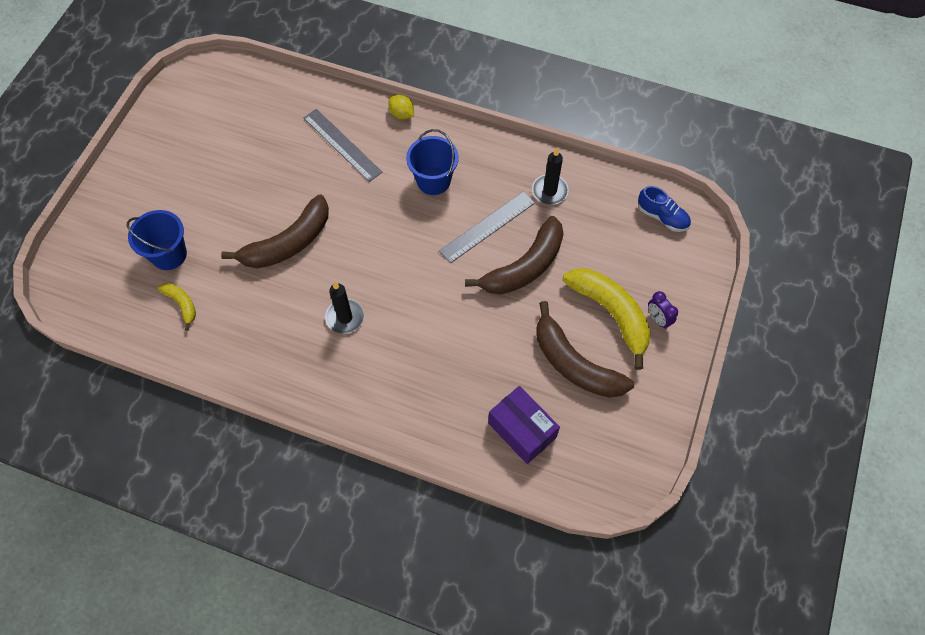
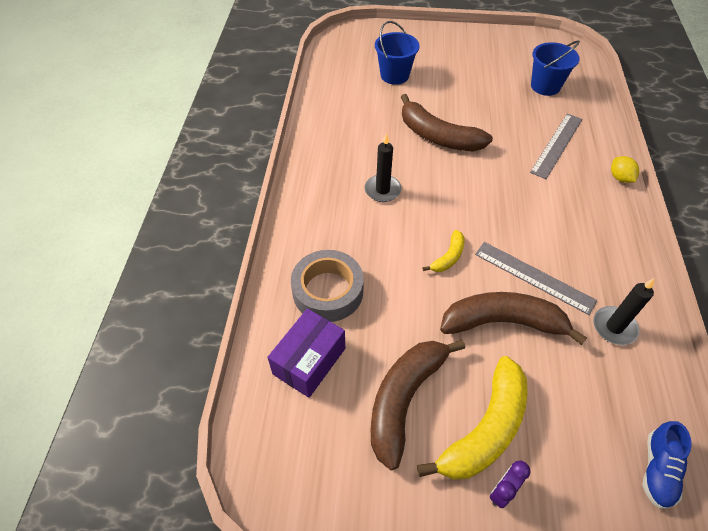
camera: 75 degrees right, 10 degrees down
yellow banana [157,283,196,331] -> yellow banana moved to [422,230,465,272]
yellow lemon [388,95,414,120] -> yellow lemon turned 45 degrees counterclockwise [611,156,639,183]
blue bucket [406,129,459,195] -> blue bucket moved to [531,40,580,96]
brown banana [465,216,563,294] -> brown banana turned 150 degrees clockwise [440,292,587,345]
none -> grey tape [291,250,364,322]

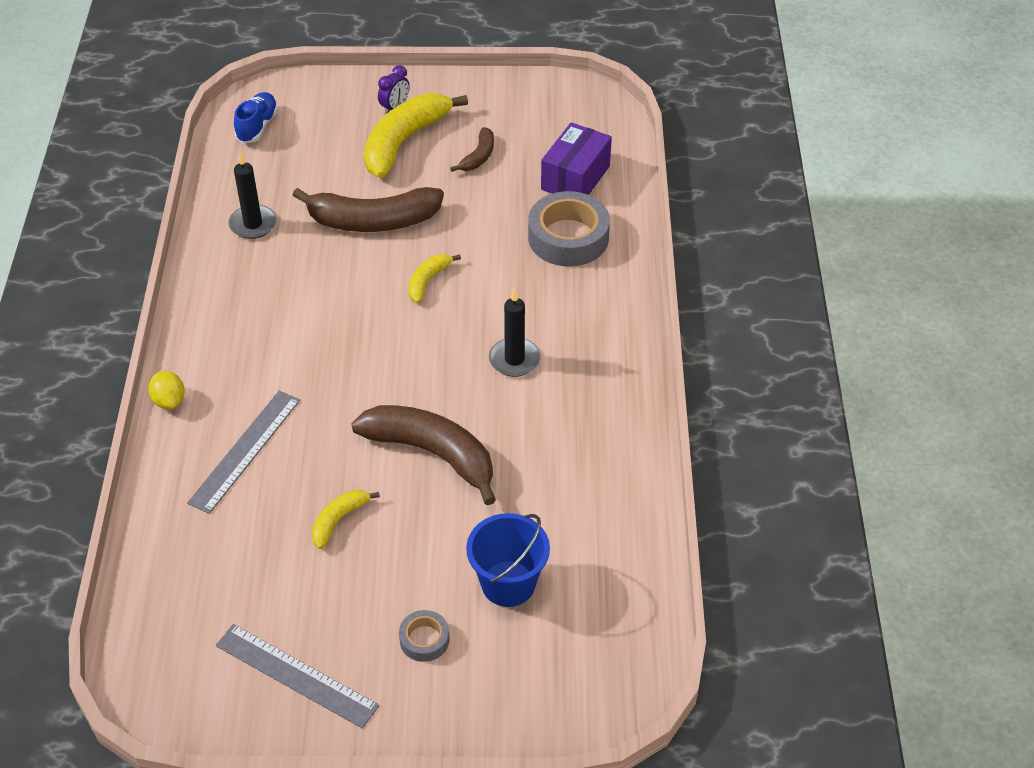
camera: 175 degrees right, 5 degrees down
brown banana [371,340,465,470] -> brown banana [450,127,494,172], size x0.49
grey ruler [475,242,597,315] -> grey ruler moved to [216,624,379,729]
blue bucket [531,40,580,96] -> none
none -> yellow banana [312,490,380,549]
none -> grey tape [399,610,450,662]

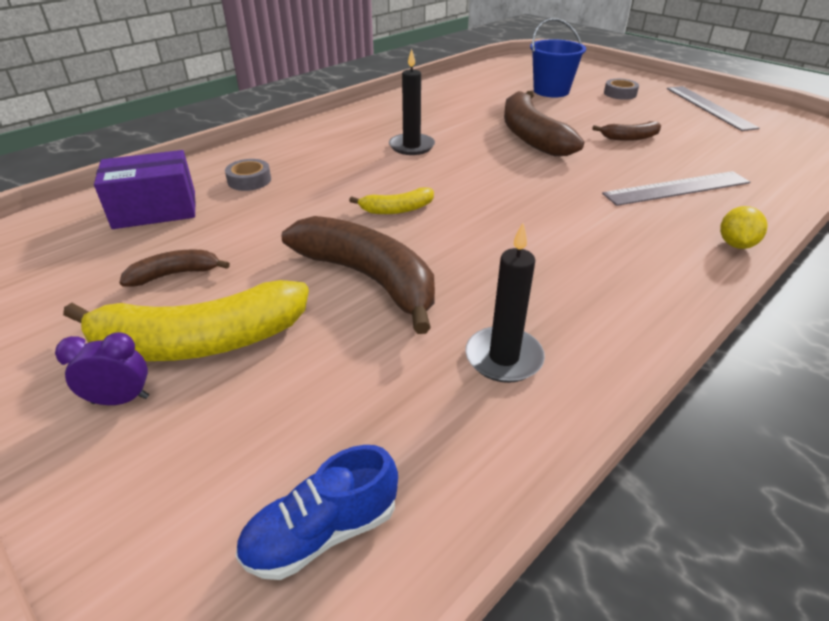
camera: 135 degrees left, 10 degrees down
yellow banana [312,490,380,549] -> brown banana [592,121,661,141]
grey tape [528,191,610,266] -> grey tape [225,159,271,191], size x0.50

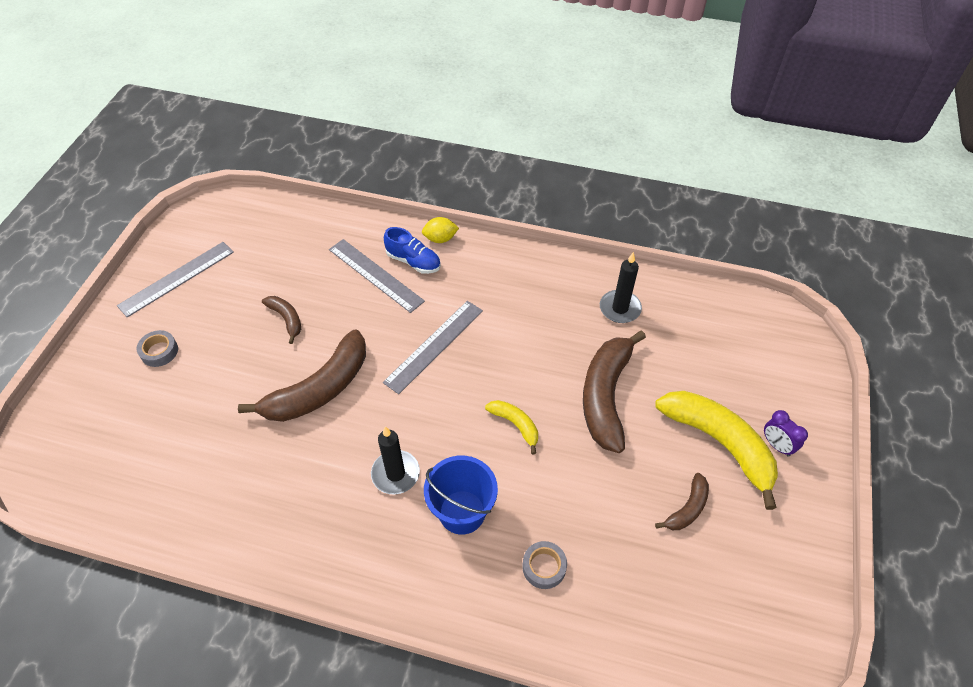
camera: 120 degrees left, 15 degrees up
purple box [94,150,196,229] -> none
brown banana [119,249,230,287] -> brown banana turned 90 degrees counterclockwise [655,473,709,530]
blue shoe [235,445,398,580] -> blue shoe moved to [384,227,441,274]
blue bucket [530,18,586,97] -> blue bucket moved to [424,455,498,535]
none -> grey ruler [383,301,483,394]

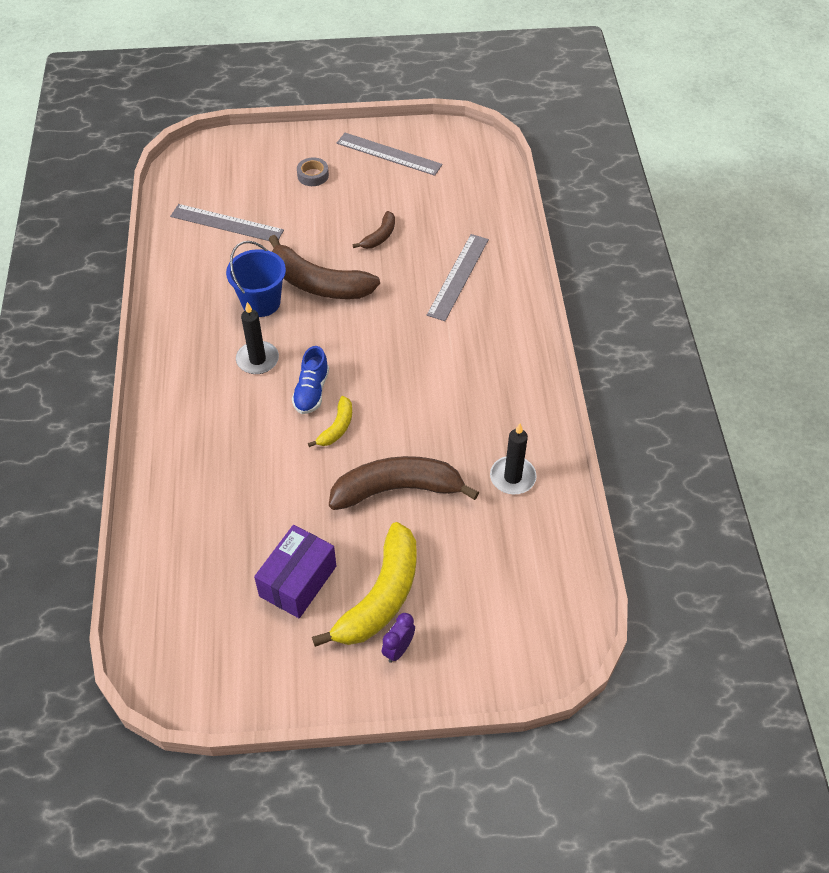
camera: 70 degrees right, 0 degrees up
grey ruler [383,301,483,394] -> grey ruler moved to [170,204,284,241]
blue shoe [384,227,441,274] -> blue shoe moved to [292,346,329,414]
yellow lemon [422,217,459,243] -> none
blue bucket [424,455,498,535] -> blue bucket moved to [226,241,286,317]
grey tape [522,541,567,589] -> none
brown banana [655,473,709,530] -> purple box [254,525,336,618]

